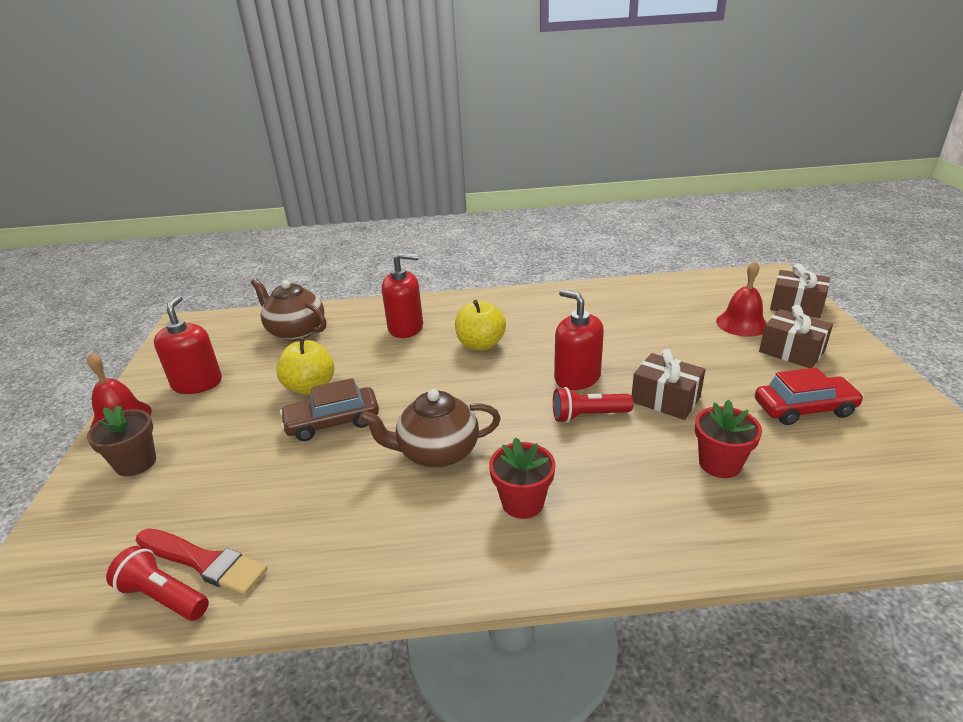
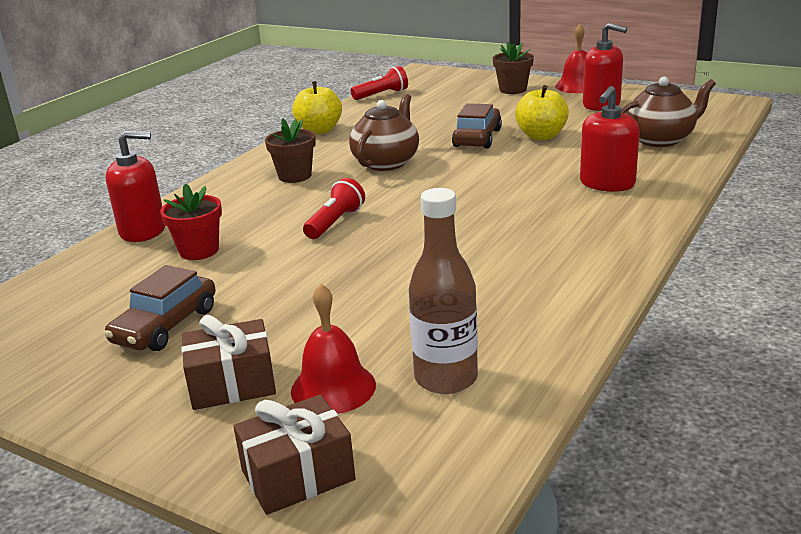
camera: 125 degrees right, 5 degrees down
red brush [136,528,268,596] -> none
yellow apple [455,300,506,351] -> yellow apple moved to [292,81,342,134]
red flower pot [489,437,556,519] -> brown flower pot [265,118,316,183]
red soap dispenser [554,289,604,390] -> red soap dispenser moved to [105,131,165,242]
brown gift [632,349,705,420] -> none
red car [755,367,864,425] -> brown car [104,265,215,351]
none -> brown bottle [409,188,478,394]

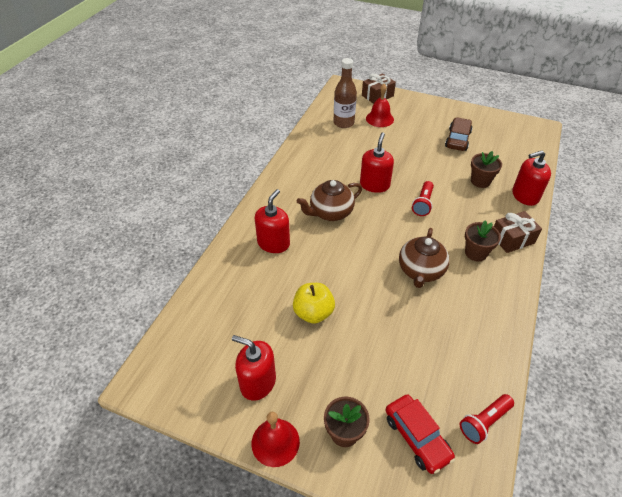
camera: 170 degrees right, 20 degrees up
red flower pot [160,183,222,260] -> brown flower pot [471,151,502,188]
brown gift [181,315,276,410] -> brown gift moved to [494,211,542,253]
yellow apple [292,81,342,134] -> none
brown car [452,103,502,148] -> none
brown teapot [621,77,716,147] -> brown teapot moved to [297,180,362,221]
none -> red soap dispenser [360,133,394,193]
none -> red car [386,394,455,474]

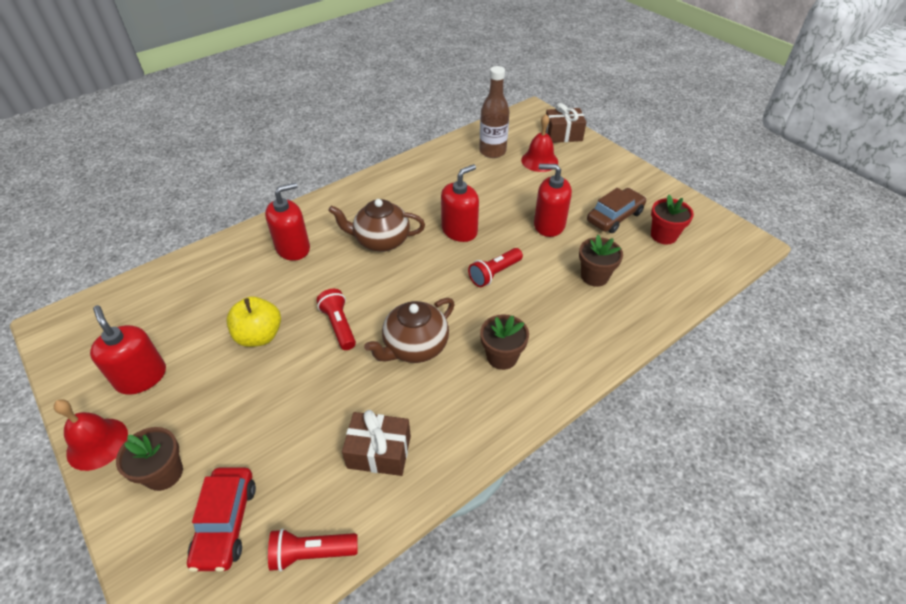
camera: 30 degrees right, 0 degrees up
brown gift [494,211,542,253] -> brown gift moved to [342,410,411,476]
red soap dispenser [512,151,551,206] -> red soap dispenser moved to [534,164,572,237]
none -> red flashlight [316,289,356,350]
none -> red flower pot [651,195,694,244]

